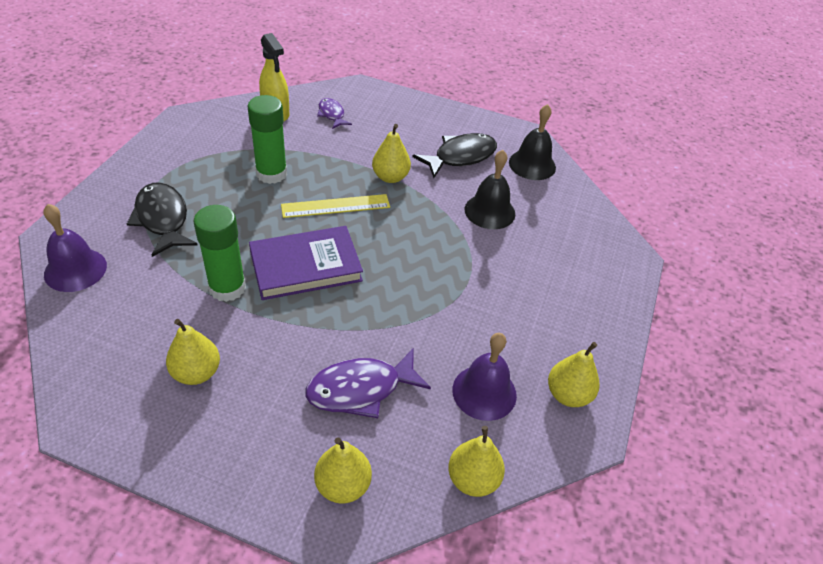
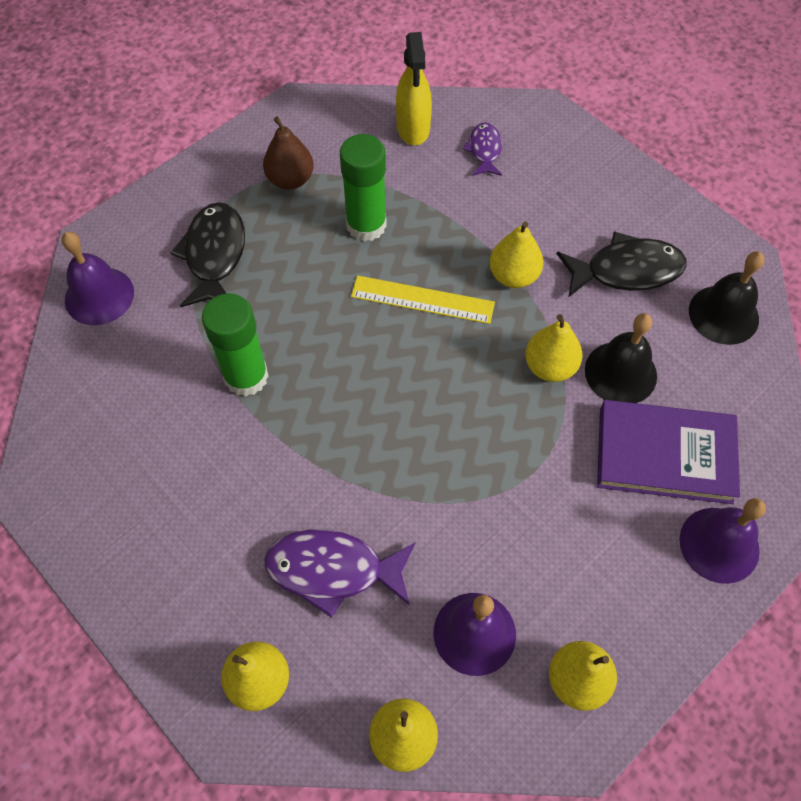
camera: 30 degrees right, 15 degrees up
yellow pear [166,319,220,385] -> yellow pear moved to [525,314,583,382]
purple book [249,226,363,300] -> purple book moved to [597,400,740,504]
none -> brown pear [263,116,314,190]
none -> purple bell [679,498,766,584]

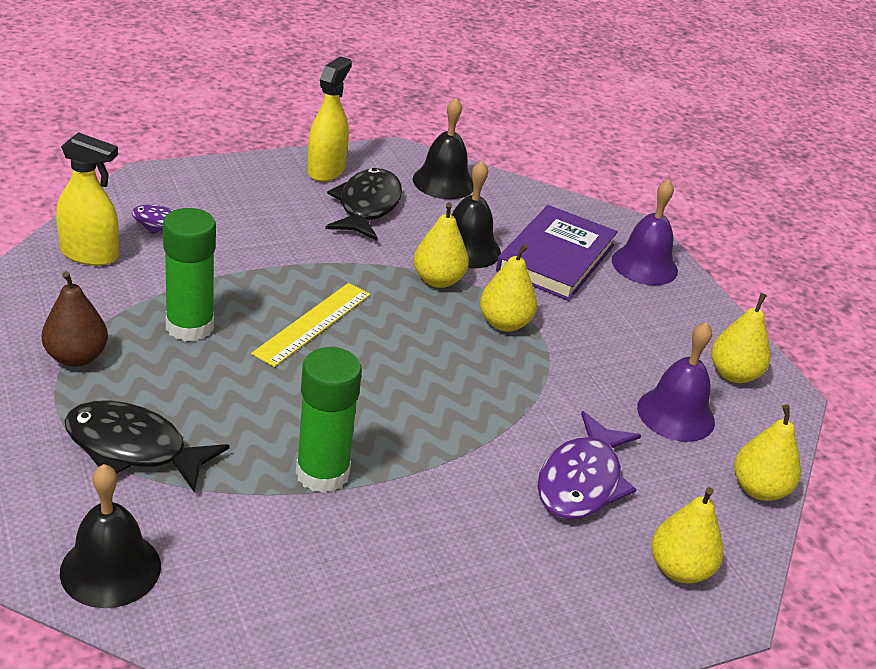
camera: 75 degrees left, 25 degrees down
purple bell [62,232,134,325] -> black bell [60,464,161,608]
yellow pear [490,221,543,288] -> yellow pear moved to [480,244,537,332]
none -> yellow spray bottle [307,56,352,182]

